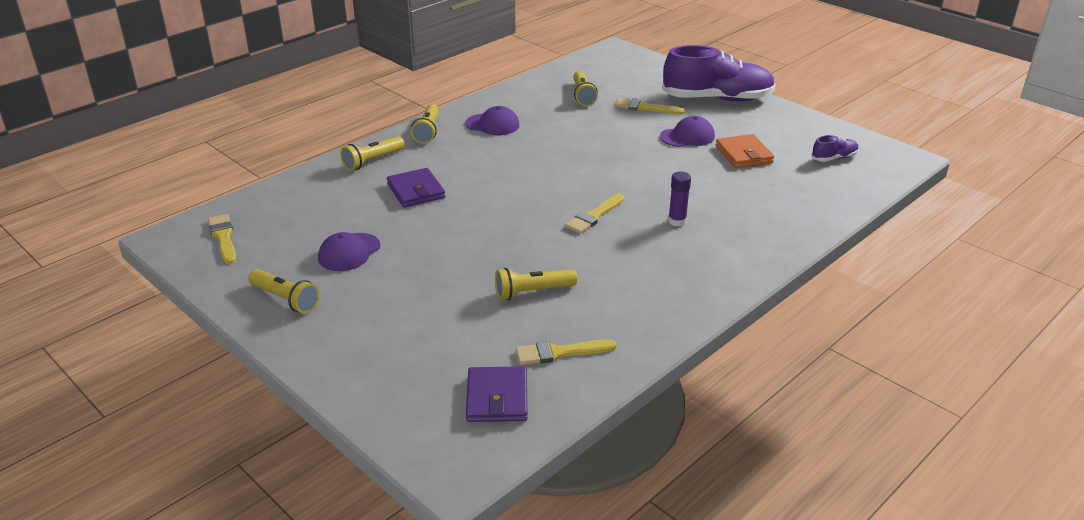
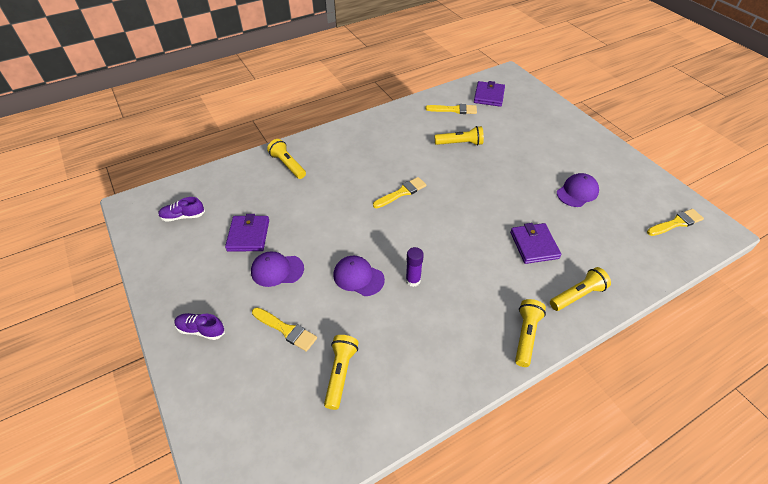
camera: 165 degrees left, 15 degrees up
yellow brush [208,214,236,264] -> yellow brush turned 105 degrees counterclockwise [647,209,704,236]
yellow flashlight [248,269,320,313] -> yellow flashlight moved to [267,139,306,179]
purple cap [465,106,520,135] -> purple cap moved to [333,256,385,296]
purple shoe [662,45,775,101] -> purple shoe [174,313,225,340], size x0.43
purple glue stick [668,171,691,226] -> purple glue stick moved to [406,247,424,287]
orange wallet [716,134,774,168] -> purple wallet [225,214,269,251]

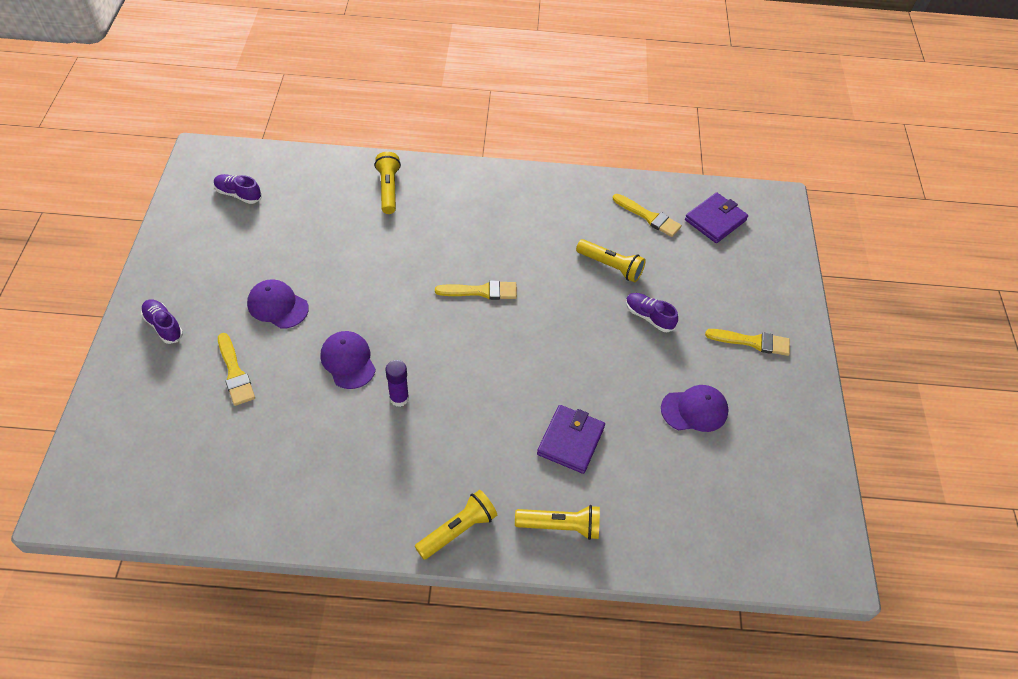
camera: 30 degrees right, 5 degrees up
purple wallet [225,214,269,251] -> none
yellow flashlight [324,335,359,410] -> none
yellow brush [647,209,704,236] -> yellow brush moved to [705,329,790,356]
none -> purple shoe [626,293,678,332]

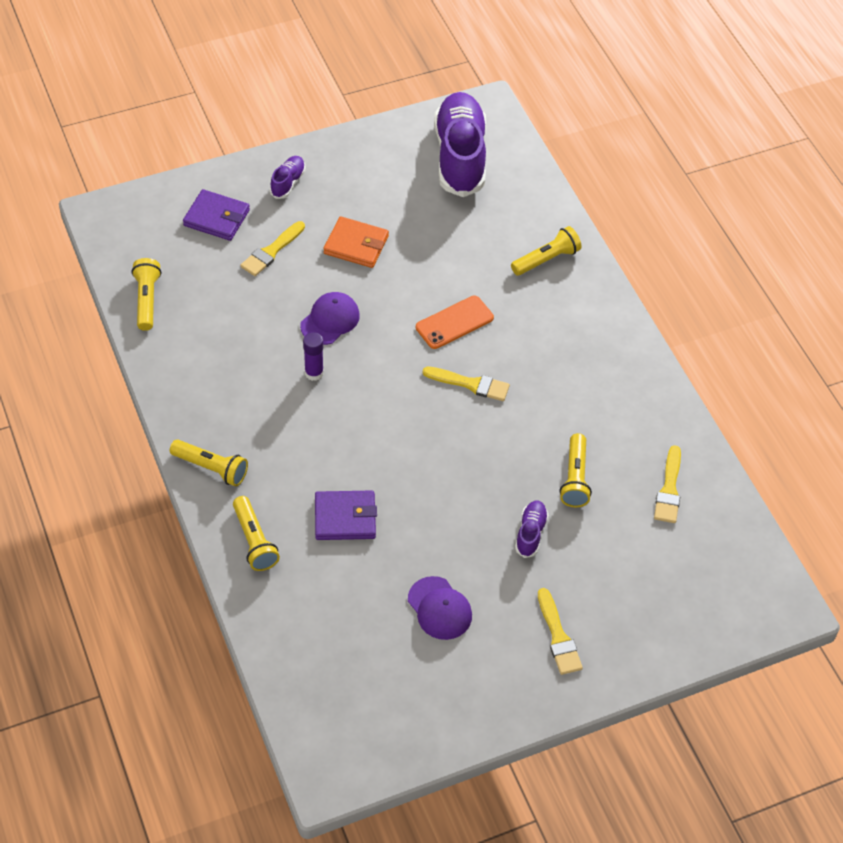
camera: 65 degrees right, 0 degrees up
purple shoe [214,174,262,204] -> purple shoe [434,92,486,197], size x2.32
purple cap [247,280,309,329] -> orange wallet [323,216,389,268]
yellow brush [435,281,517,300] -> yellow brush turned 45 degrees counterclockwise [423,366,510,401]
purple wallet [685,192,748,243] -> purple wallet moved to [183,189,250,241]
none -> yellow flashlight [131,258,161,331]
none -> orange phone [416,295,494,349]

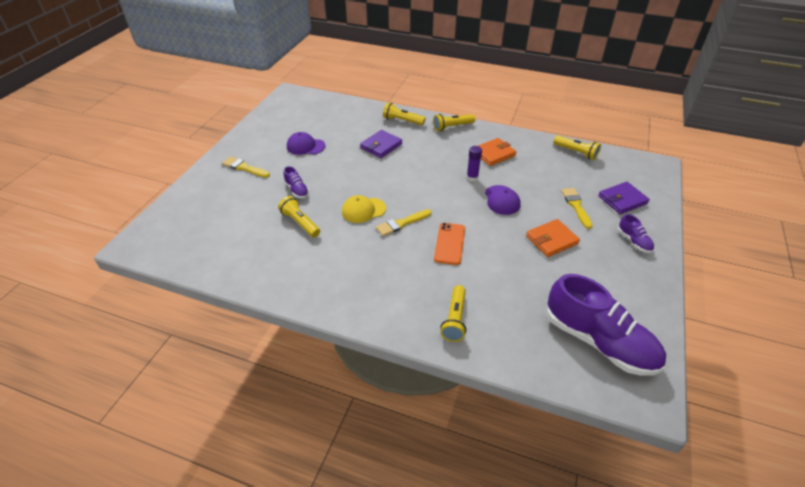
camera: 135 degrees right, 10 degrees down
yellow brush [654,445,681,523] -> none
none -> yellow cap [342,195,386,223]
none -> orange wallet [478,138,517,166]

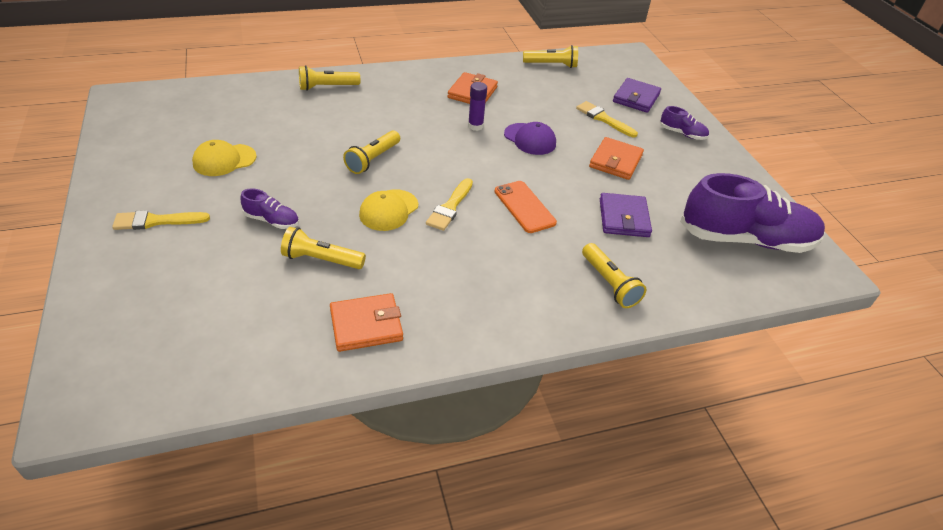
camera: 40 degrees left, 0 degrees up
purple cap [287,132,326,155] -> yellow cap [192,140,257,176]
purple wallet [360,130,402,158] -> purple wallet moved to [600,193,652,237]
yellow flashlight [433,114,476,131] -> yellow flashlight moved to [343,130,400,174]
none -> orange wallet [330,293,403,352]

